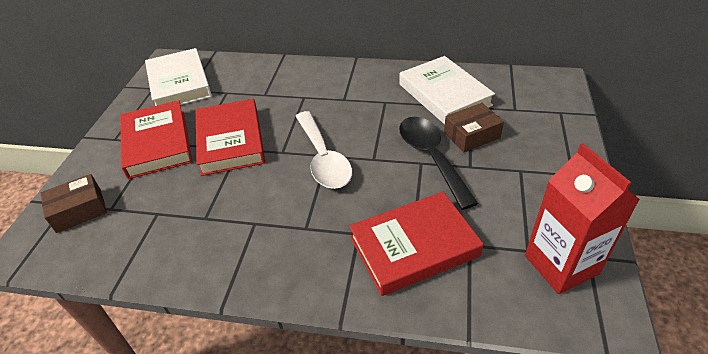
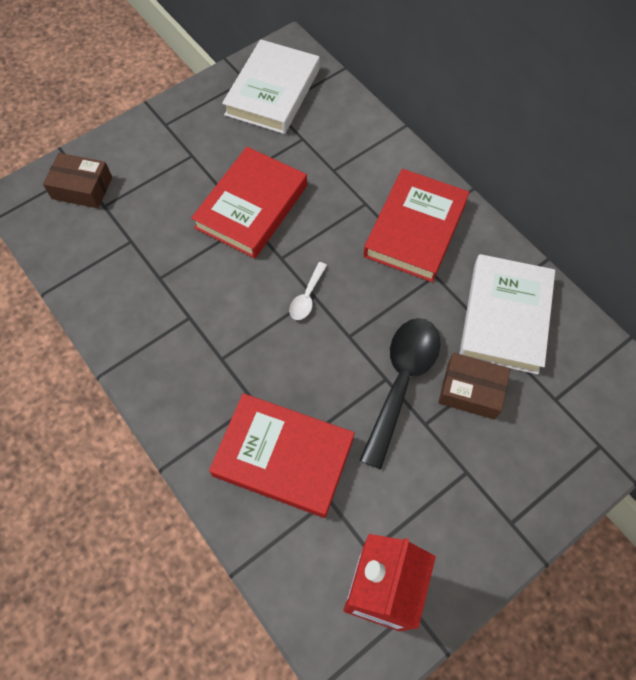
camera: 40 degrees right, 20 degrees up
red book [120,100,192,179] -> red book moved to [363,169,470,282]
white spoon [295,111,352,189] -> white spoon [289,262,327,320], size x0.47

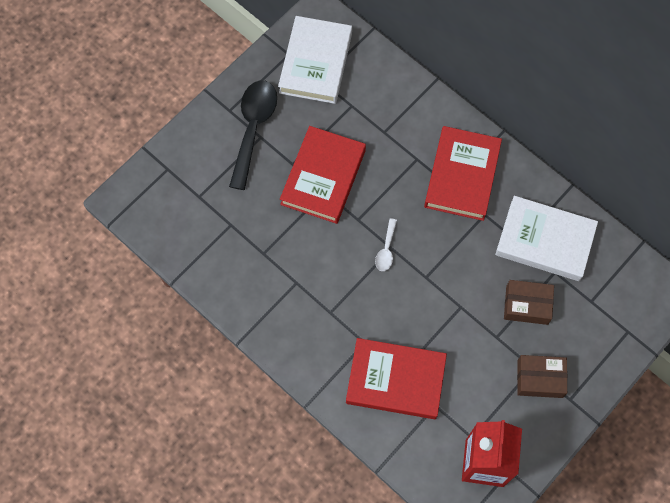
camera: 10 degrees left, 5 degrees up
brown box [43,153,112,208] -> brown box moved to [517,355,567,398]
black spoon [359,318,440,469] -> black spoon moved to [229,80,277,190]
white book [459,254,555,374] -> white book turned 75 degrees counterclockwise [495,196,598,281]

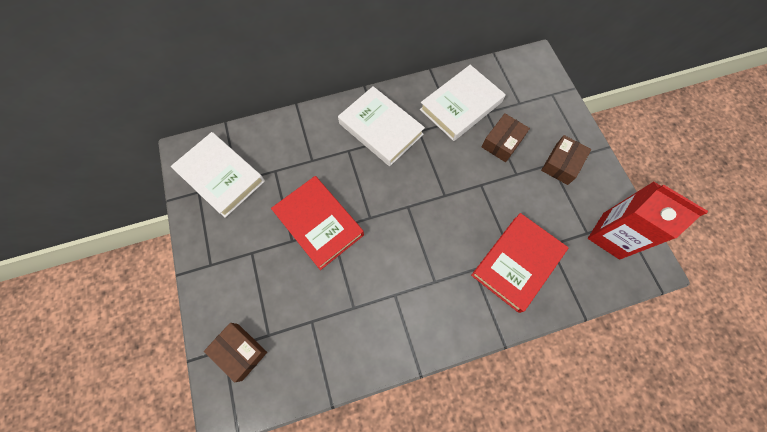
camera: 60 degrees left, 0 degrees up
black spoon [229,80,277,190] -> none
white spoon [375,218,397,271] -> none
red book [424,126,502,221] -> white book [338,86,425,166]
none -> brown box [204,323,267,383]

